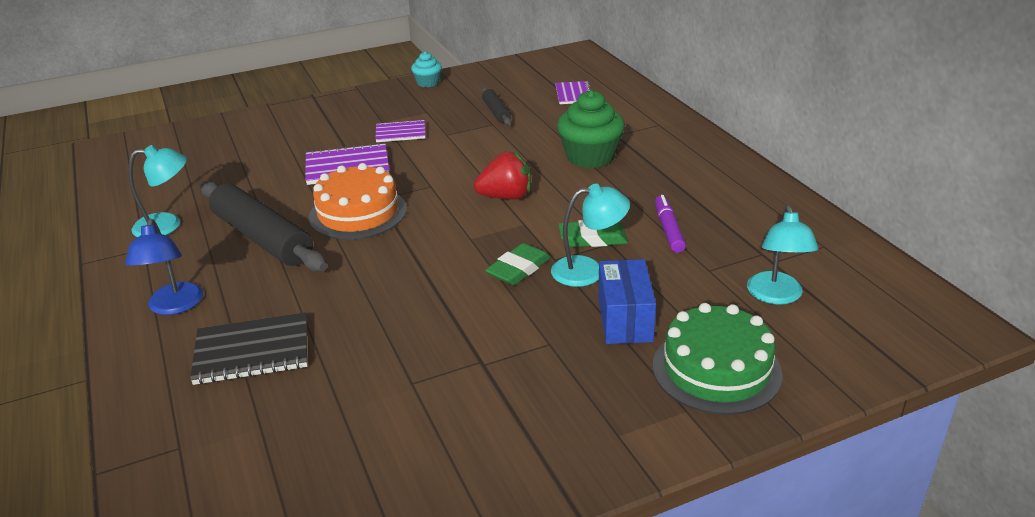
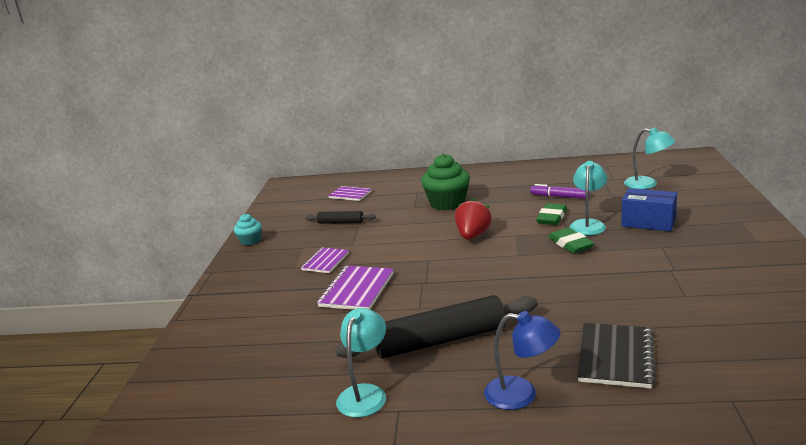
camera: 60 degrees left, 10 degrees down
orange cake [309,163,407,240] -> none
green cake [653,303,783,415] -> none

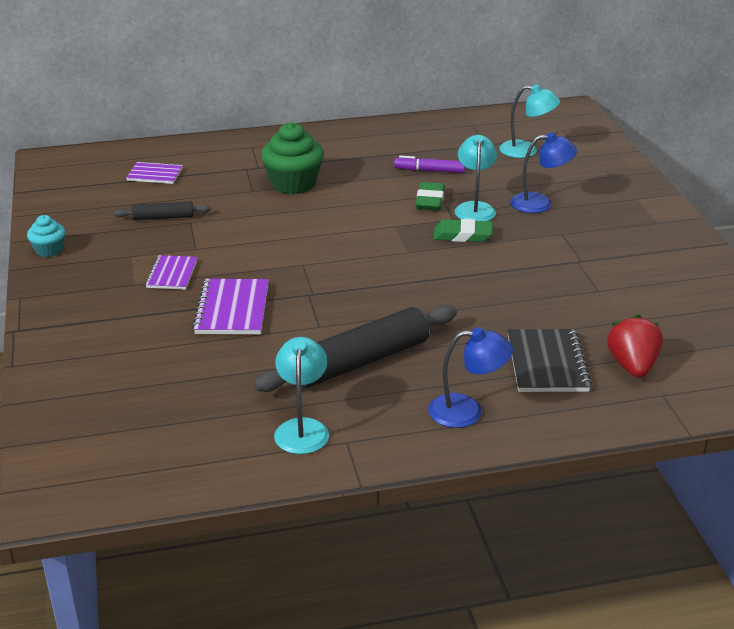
camera: 20 degrees left, 10 degrees up
red strawberry [455,198,492,240] -> red strawberry moved to [607,314,663,378]
green eraser [548,228,594,253] -> green eraser turned 45 degrees counterclockwise [434,219,493,242]
blue box [621,188,677,232] -> blue lamp [510,133,577,213]

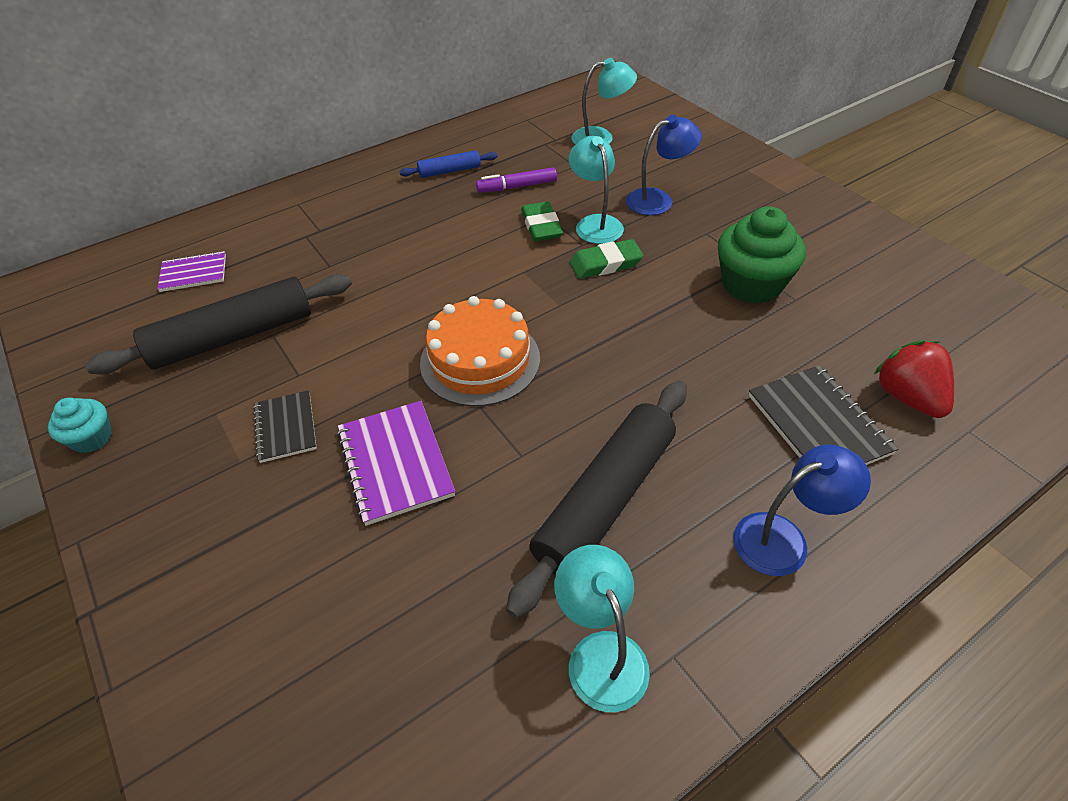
camera: 20 degrees left, 15 degrees up
black rolling pin [114,201,211,220] -> black rolling pin [85,274,352,375], size x2.03
purple notebook [145,255,198,290] -> black notebook [253,390,317,463]
green cupcake [261,122,324,194] -> green cupcake moved to [718,206,806,304]
none -> blue rolling pin [399,150,498,178]
none -> orange cake [420,296,540,407]

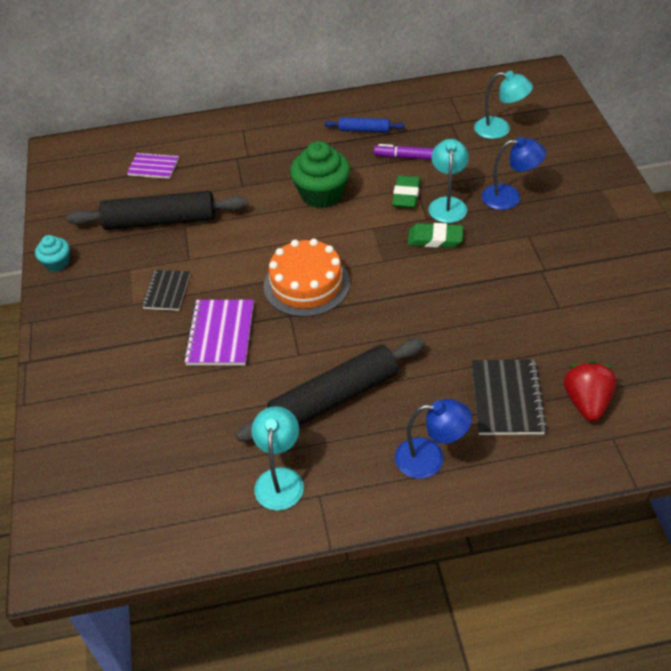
camera: 25 degrees right, 0 degrees up
green cupcake [718,206,806,304] -> green cupcake moved to [290,141,350,208]

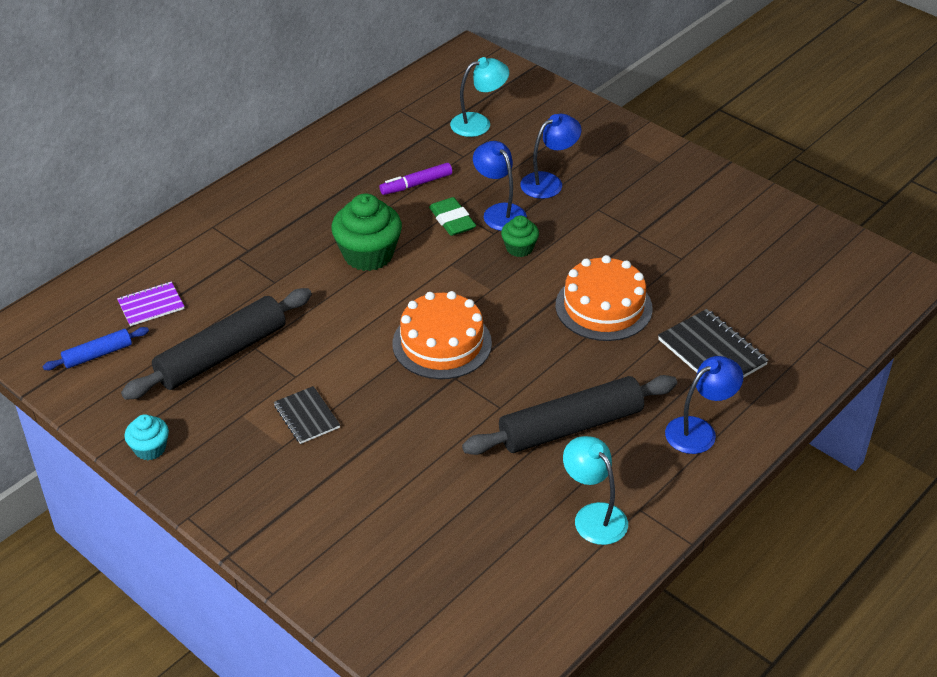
camera: 40 degrees left, 5 degrees down
purple notebook [184,300,254,365] -> none
black rolling pin [236,338,425,441] -> black rolling pin turned 45 degrees clockwise [462,375,677,455]
blue rolling pin [324,118,405,132] -> blue rolling pin moved to [42,327,149,370]
green eraser [408,223,463,247] -> green cupcake [501,216,539,257]
turquoise lamp [429,139,469,223] -> blue lamp [473,141,527,231]
red strawberry [564,361,616,421] -> none
none -> orange cake [556,255,653,341]

